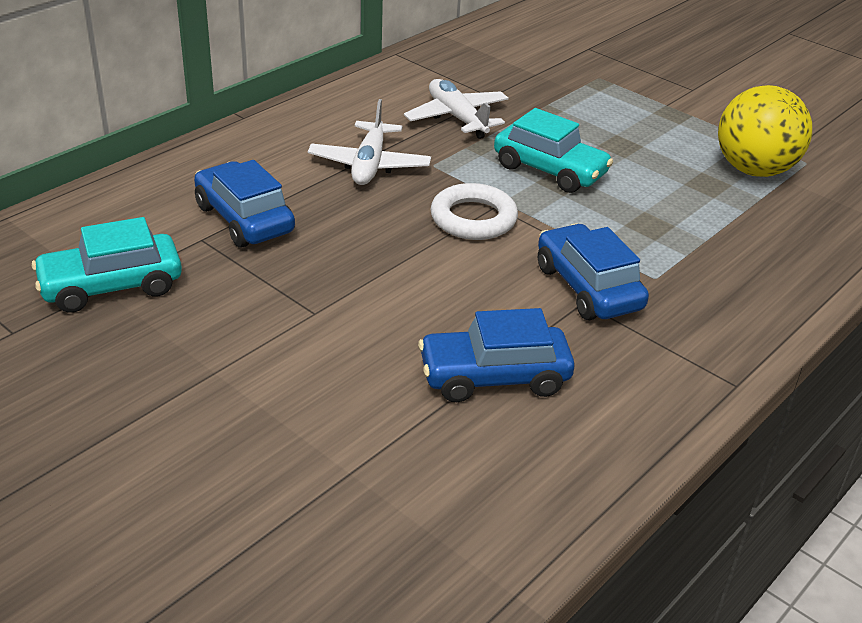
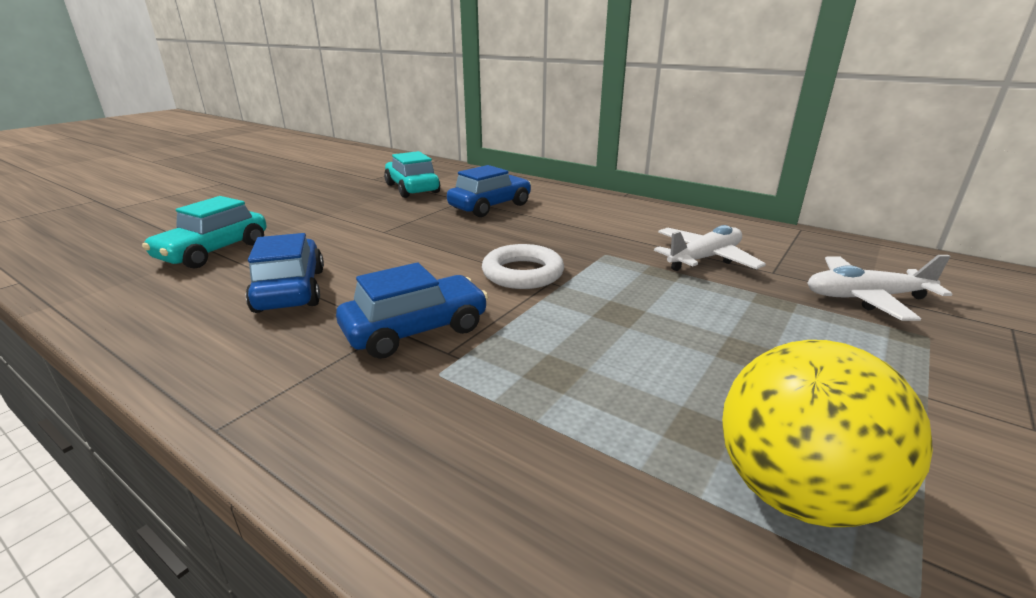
camera: 85 degrees right, 10 degrees down
white plane [308,99,431,185] -> white plane moved to [807,255,952,321]
turquoise car [494,108,613,193] -> turquoise car moved to [142,196,266,269]

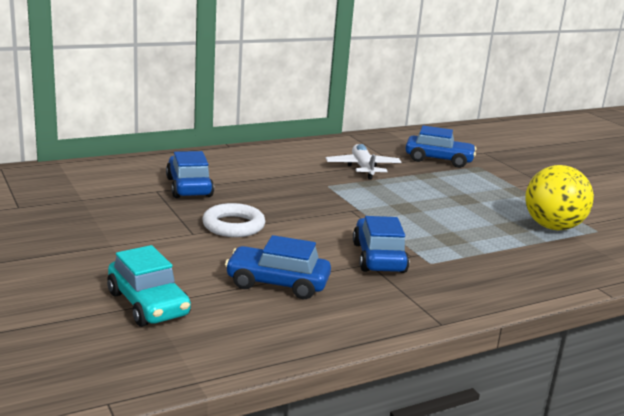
camera: 65 degrees left, 5 degrees down
turquoise car [384,151,440,198] -> none
white ring [482,244,564,289] -> white ring moved to [202,203,265,237]
white plane [807,255,952,321] -> blue car [405,126,477,168]

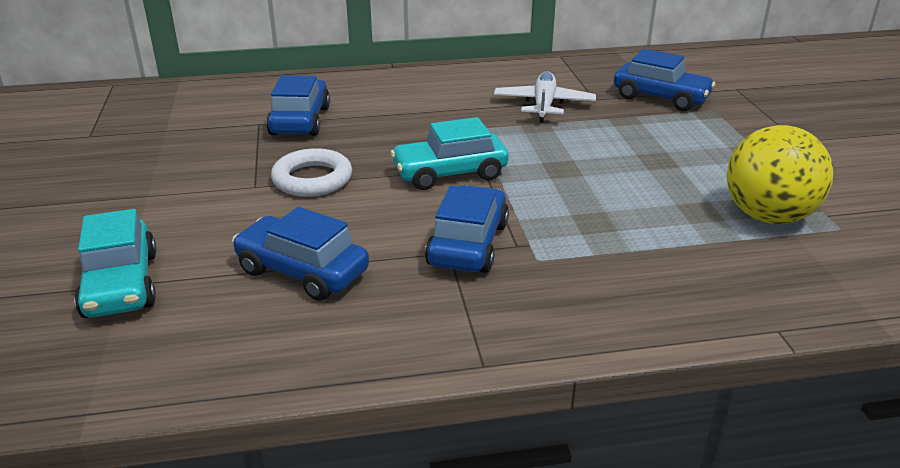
camera: 20 degrees right, 10 degrees up
none -> turquoise car [390,117,509,190]

